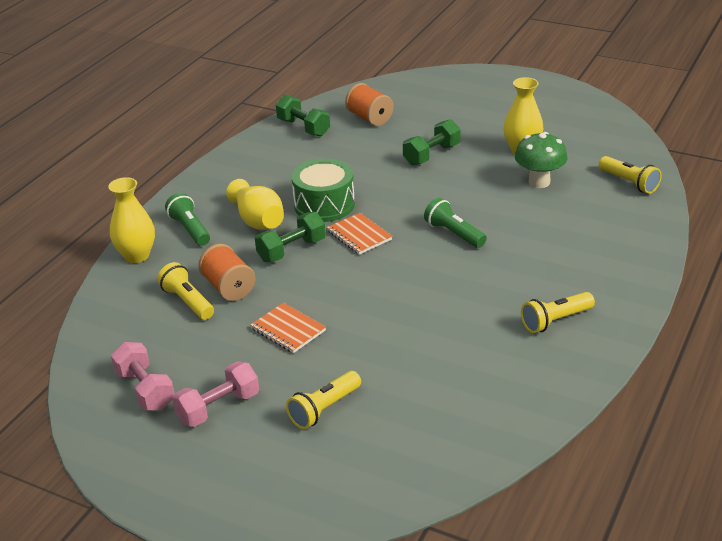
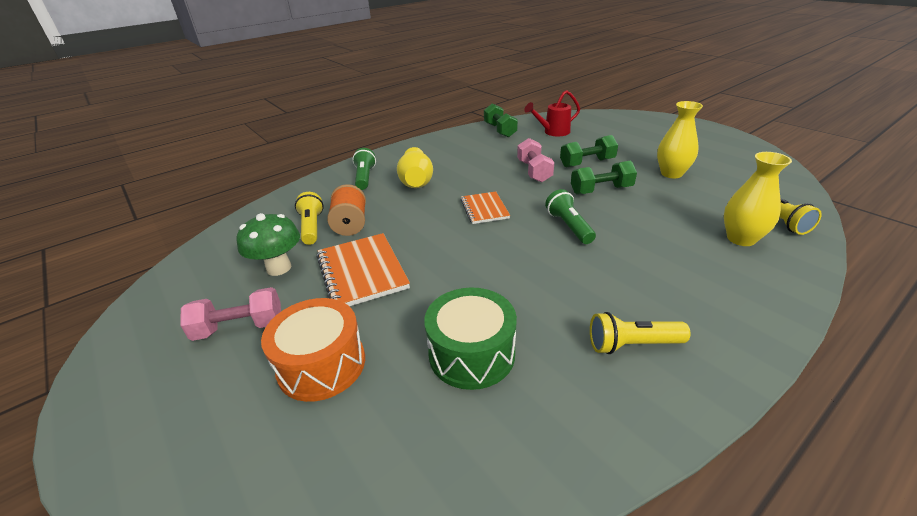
camera: 25 degrees right, 0 degrees up
yellow vase [108,177,155,263] -> yellow vase moved to [724,152,792,246]
pink dumbbell [111,342,174,410] -> pink dumbbell moved to [517,138,554,183]
orange notebook [250,303,326,353] -> orange notebook [317,233,410,306], size x1.59
green dumbbell [255,212,326,262] -> green dumbbell moved to [571,161,637,195]
yellow flashlight [286,371,361,429] -> orange drum [261,298,365,402]
green drum [291,159,355,222] -> green drum moved to [424,288,517,390]
orange spool [345,83,394,126] -> red watering can [524,90,580,136]
green mushroom [515,132,567,188] -> green mushroom moved to [237,213,300,276]

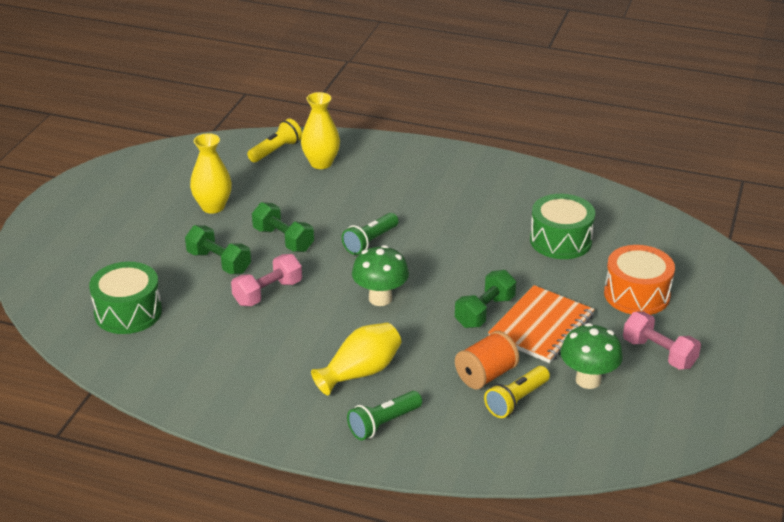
camera: 125 degrees left, 0 degrees up
orange notebook [461,191,510,224] -> green mushroom [352,245,409,306]
green dumbbell [484,103,518,138] -> green dumbbell moved to [455,270,516,328]
red watering can [524,90,580,136] -> green drum [89,262,162,334]
yellow flashlight [590,312,691,354] -> none

